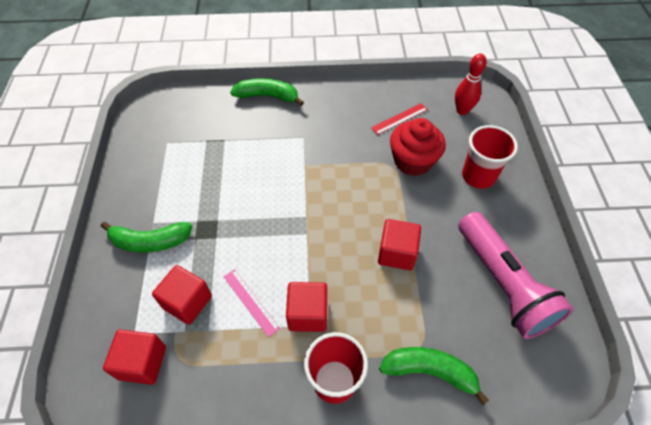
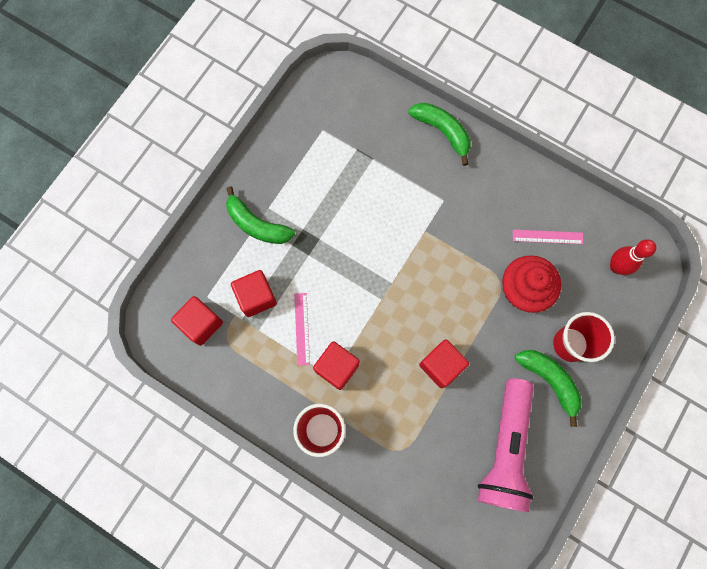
camera: 35 degrees right, 20 degrees up
red ruler [371,103,428,135] -> pink ruler [513,230,583,244]
green banana [379,347,489,405] -> green banana moved to [515,350,582,427]

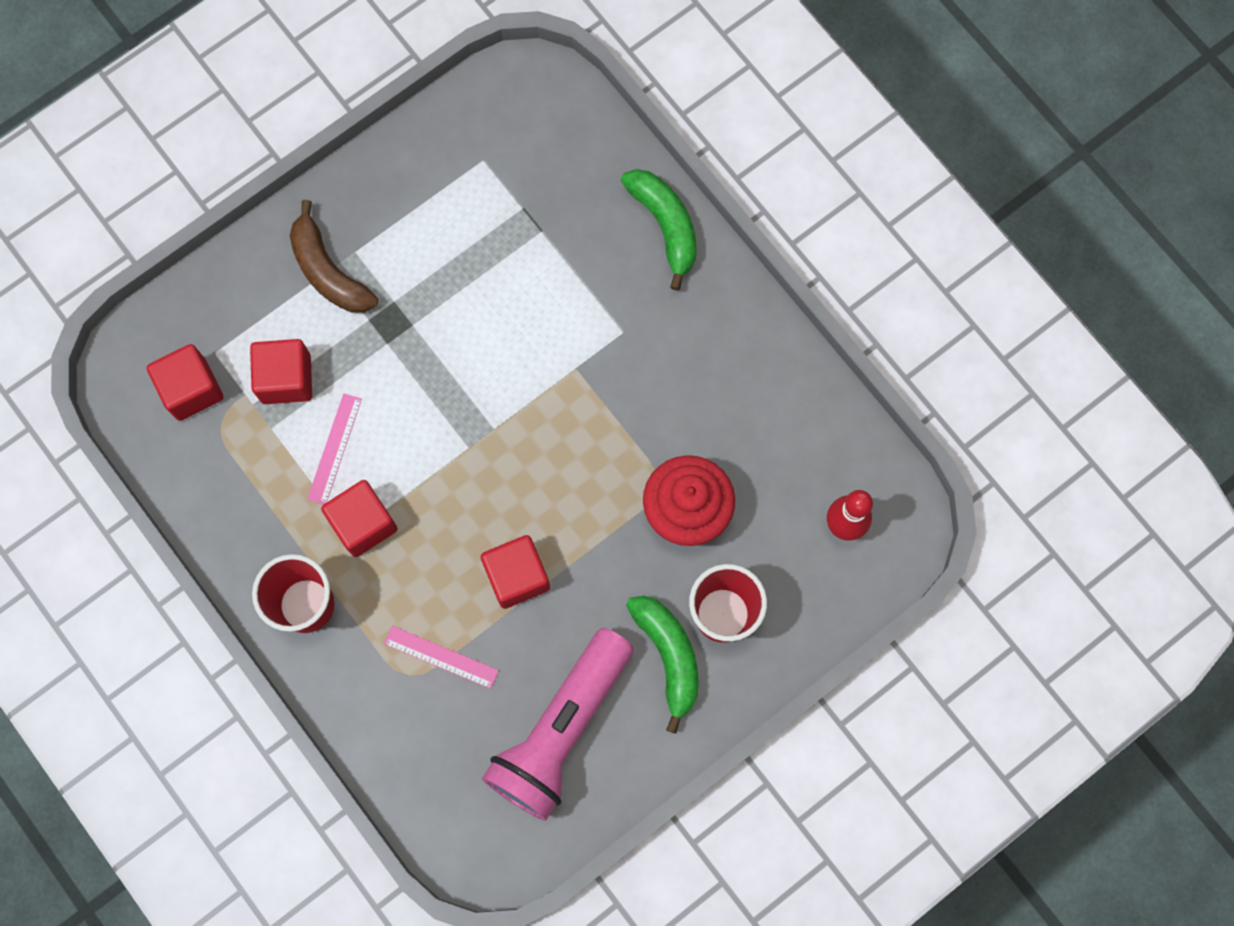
camera: 20 degrees right, 0 degrees up
green banana [226,186,295,244] -> brown banana [290,200,378,313]
pink ruler [513,230,583,244] -> pink ruler moved to [384,626,499,689]

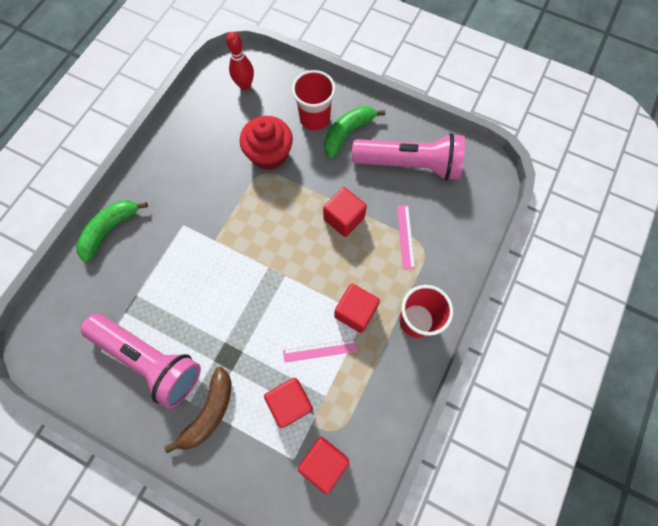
camera: 115 degrees left, 5 degrees down
none -> pink flashlight [81,314,201,409]

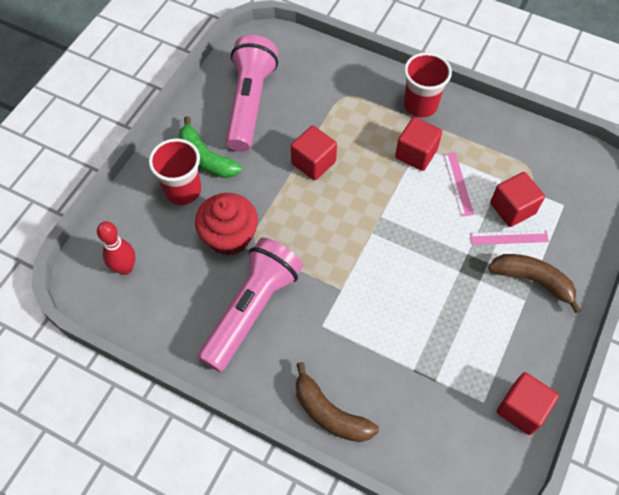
camera: 90 degrees left, 10 degrees down
green banana [76,200,148,262] -> brown banana [296,362,379,442]
pink flashlight [81,314,201,409] -> pink flashlight moved to [198,238,303,372]
red cube [298,437,349,494] -> red cube moved to [497,372,559,435]
pink ruler [397,205,415,269] -> pink ruler moved to [470,230,549,245]

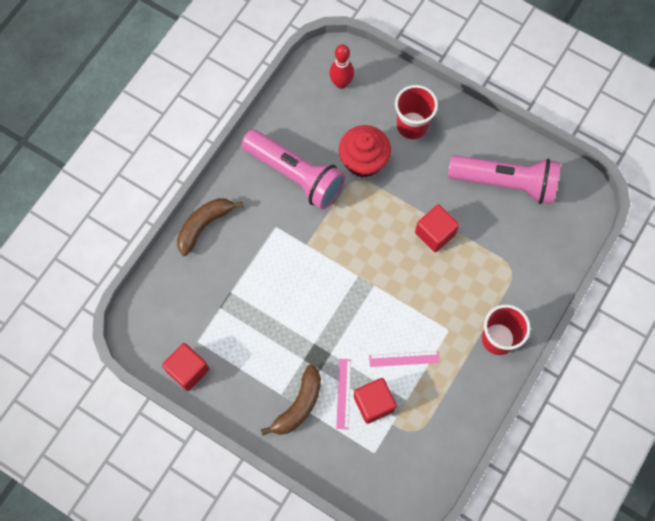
camera: 95 degrees right, 10 degrees up
green banana [179,116,242,178] -> none
red cube [395,117,442,171] -> none

